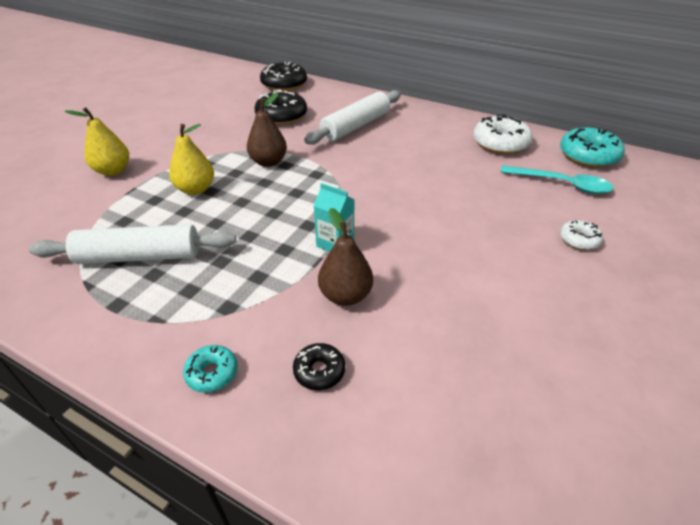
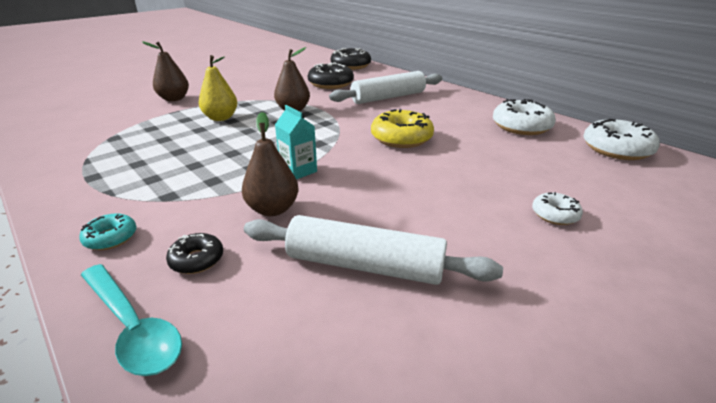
camera: 20 degrees right, 10 degrees down
white rolling pin [29,224,236,264] -> white rolling pin moved to [244,215,503,285]
yellow pear [64,107,129,176] -> brown pear [142,41,189,101]
turquoise spoon [501,165,613,194] -> turquoise spoon moved to [81,264,182,376]
turquoise donut [560,127,625,168] -> white donut [584,119,660,160]
none -> yellow donut [371,109,434,148]

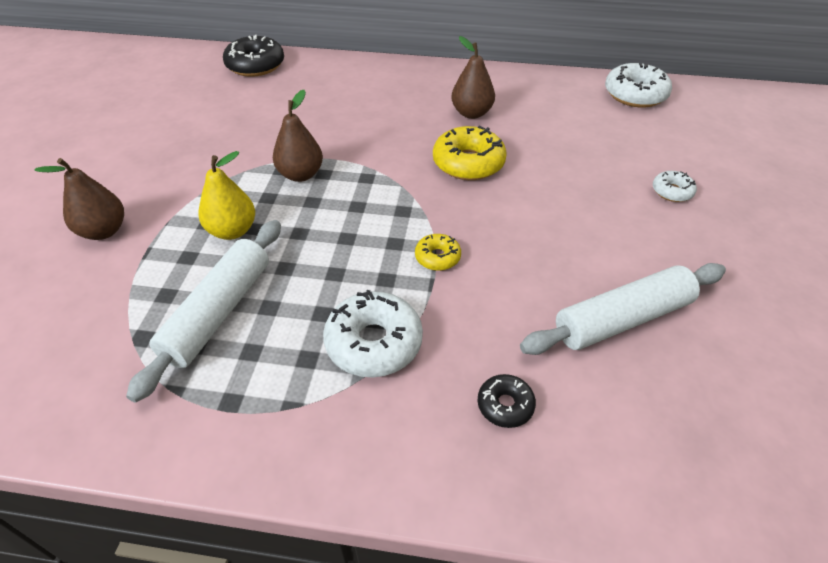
camera: 40 degrees left, 15 degrees up
turquoise donut [79,213,137,250] -> none
turquoise spoon [81,264,182,376] -> none
brown pear [242,112,299,216] -> brown pear moved to [451,36,495,119]
turquoise carton [275,105,317,179] -> yellow donut [415,234,461,271]
black donut [308,63,354,89] -> none
white rolling pin [329,71,442,104] -> white rolling pin moved to [126,220,281,402]
white donut [493,99,556,135] -> white donut moved to [323,290,423,378]

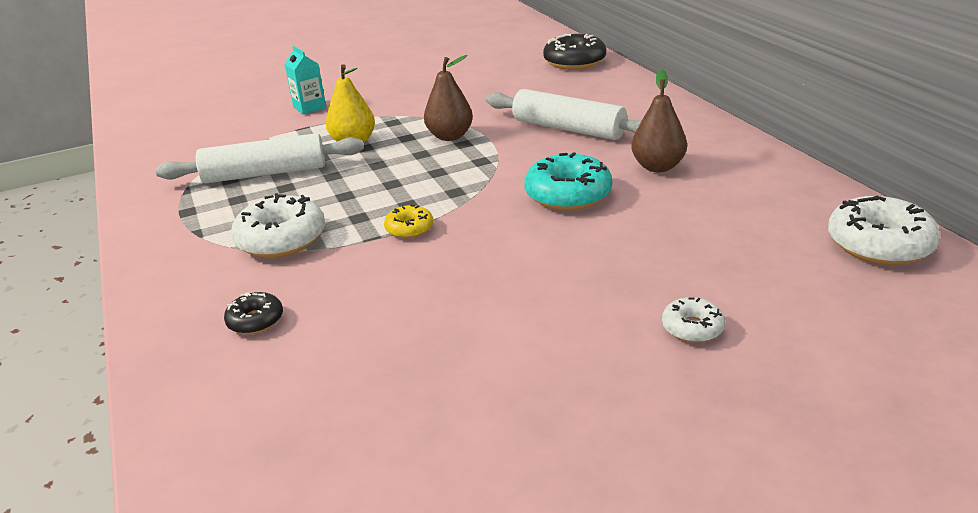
camera: 60 degrees right, 15 degrees down
brown pear [34,158,124,240] -> turquoise carton [284,46,326,115]
yellow donut [433,126,507,180] -> turquoise donut [525,152,612,211]
white rolling pin [520,263,726,355] -> white rolling pin moved to [486,89,642,140]

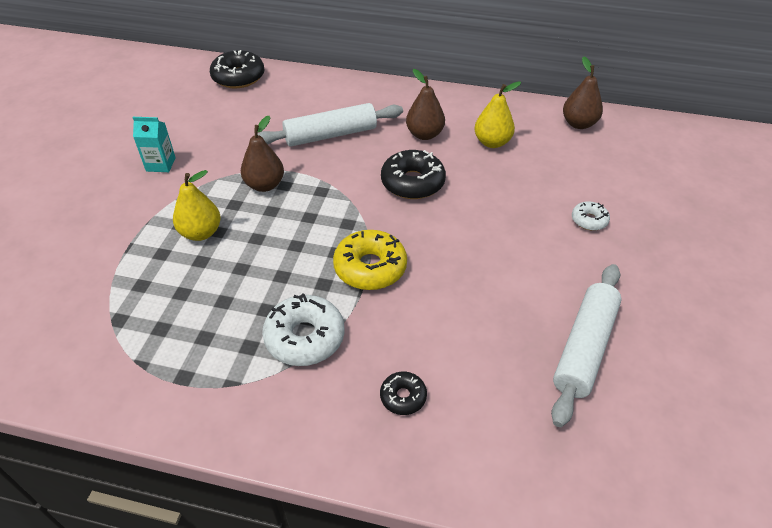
camera: 55 degrees left, 15 degrees up
white rolling pin [156,133,364,183] -> white rolling pin moved to [551,264,622,427]
turquoise carton [284,46,326,115] -> turquoise carton moved to [132,117,176,172]
yellow donut [384,205,433,238] -> yellow donut [333,230,407,290], size x1.85
turquoise donut [525,152,612,211] -> black donut [381,150,446,199]
white donut [828,195,940,265] -> brown pear [563,56,603,129]
none -> yellow pear [474,81,521,148]

